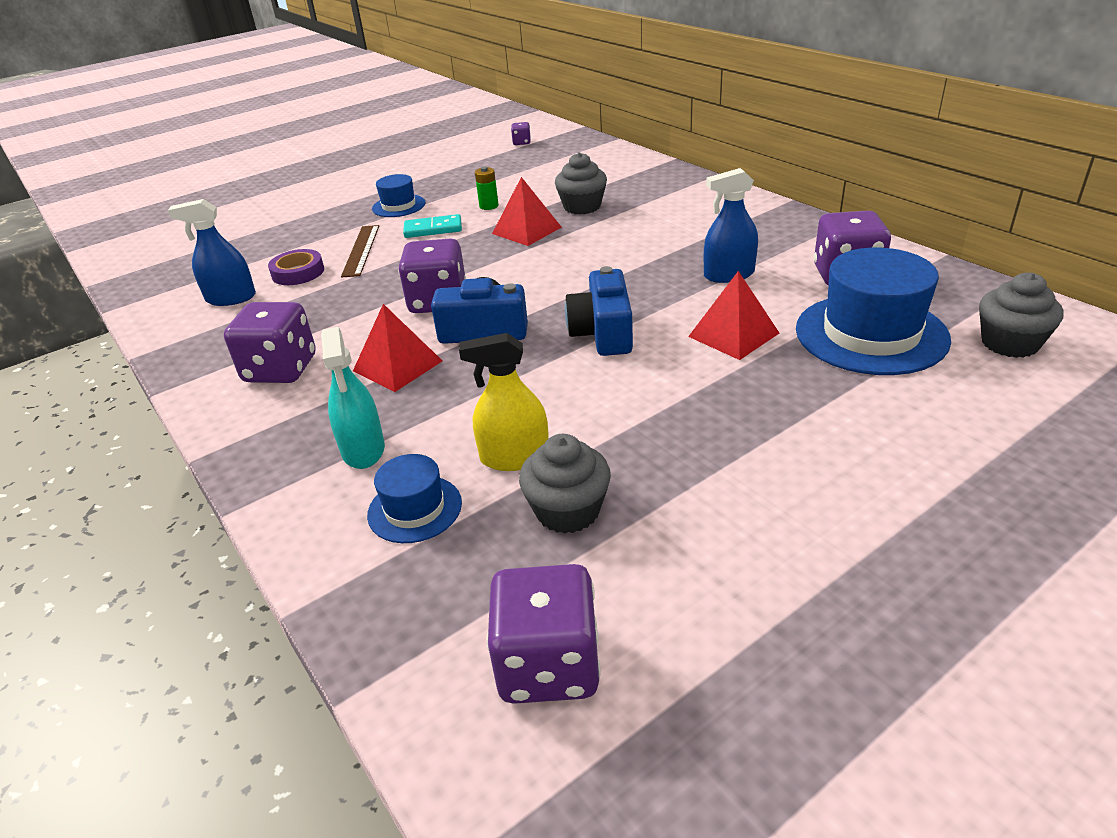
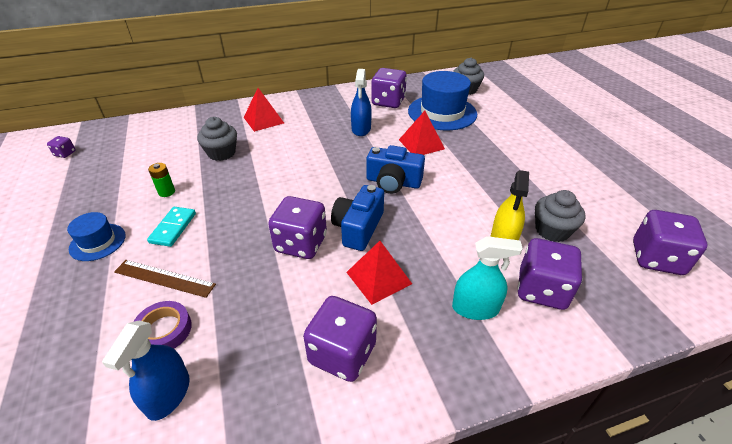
camera: 75 degrees left, 5 degrees up
blue hat [367,454,462,543] -> purple dice [517,238,582,310]
red pyramid [492,177,562,246] -> red pyramid moved to [243,88,284,132]

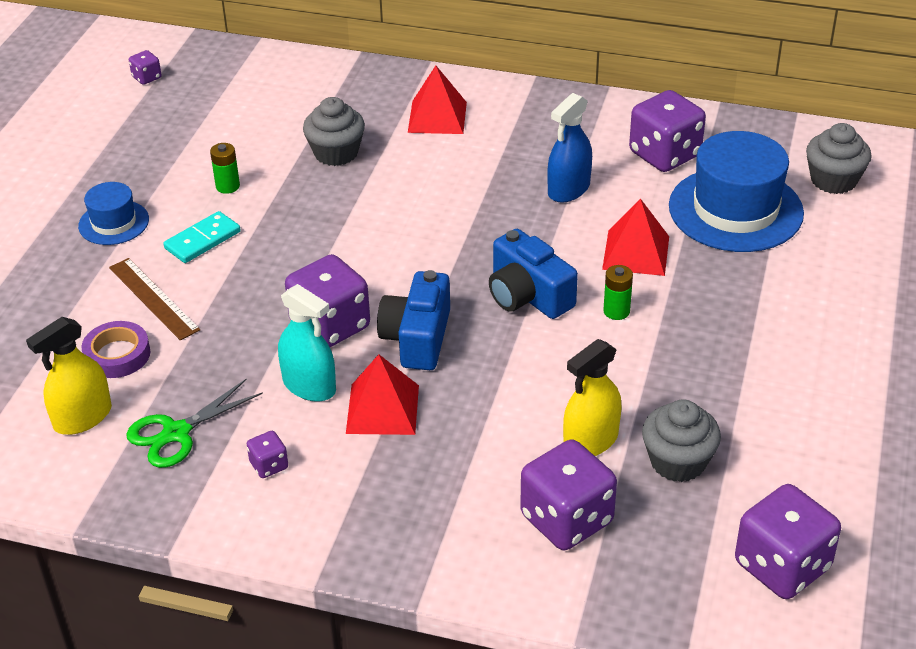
camera: 35 degrees right, 0 degrees up
blue spray bottle [102,321,190,421] -> yellow spray bottle [26,317,112,435]
purple dice [303,296,377,382] -> purple dice [247,431,288,478], size x0.46
blue camera [331,185,384,251] -> blue camera turned 45 degrees counterclockwise [377,270,450,370]
turquoise spray bottle [452,236,523,320] -> turquoise spray bottle moved to [278,284,336,402]
none -> green scissors [126,379,263,468]
none -> green battery [603,265,633,320]

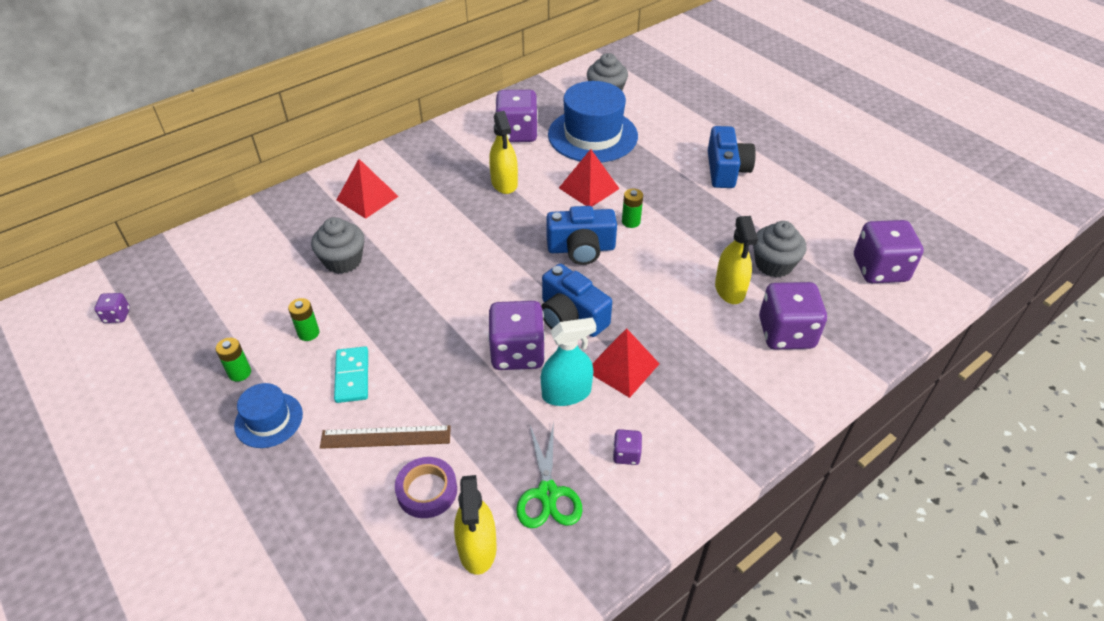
camera: 55 degrees left, 5 degrees up
blue spray bottle [547,93,592,203] -> yellow spray bottle [489,111,518,194]
none -> green battery [216,338,251,382]
none -> blue camera [708,126,756,188]

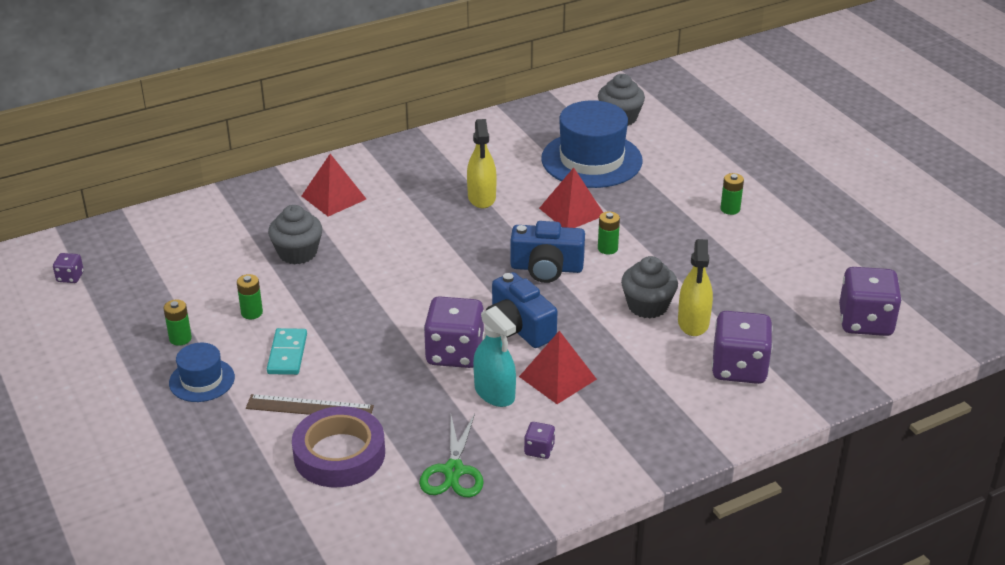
camera: 10 degrees right, 10 degrees down
purple tape [395,457,457,518] -> purple tape [292,406,385,487], size x1.57
yellow spray bottle [454,475,497,575] -> none
purple dice [496,90,538,142] -> none
turquoise spray bottle [541,317,596,406] -> turquoise spray bottle turned 60 degrees clockwise [473,306,516,407]
blue camera [708,126,756,188] -> green battery [721,173,744,215]
grey cupcake [753,221,806,277] -> grey cupcake moved to [621,256,678,319]

